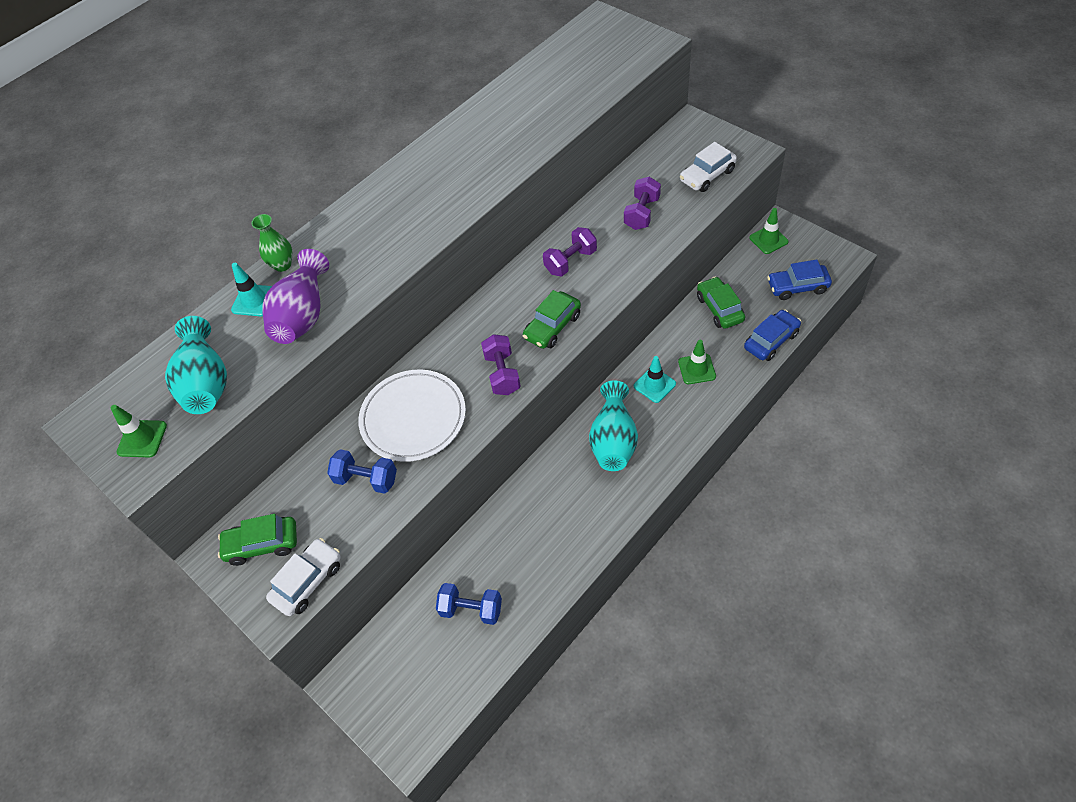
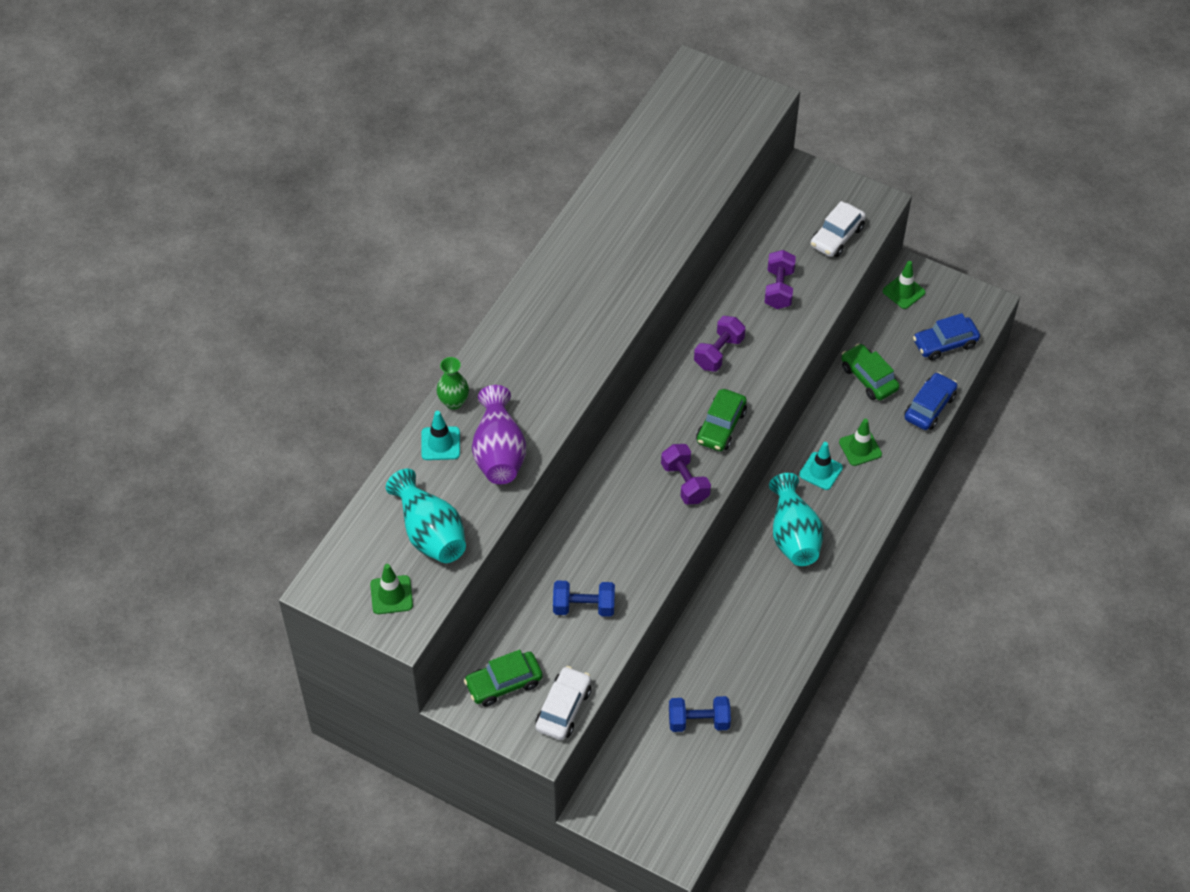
camera: 20 degrees left, 0 degrees up
white plate [358,370,466,462] -> none

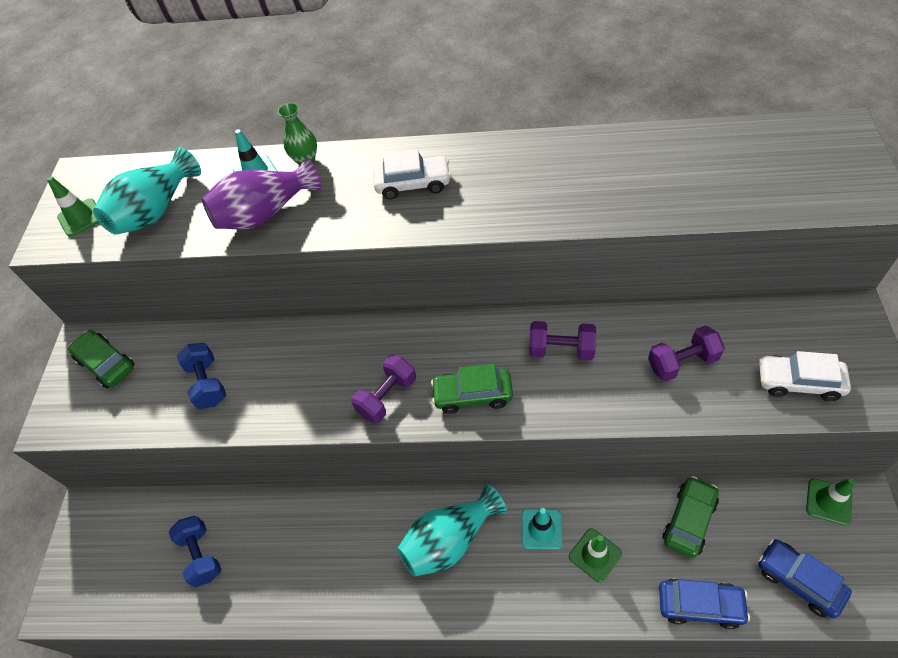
camera: 70 degrees right, 0 degrees up
white car [535,666,591,740] -> white car moved to [373,149,451,200]

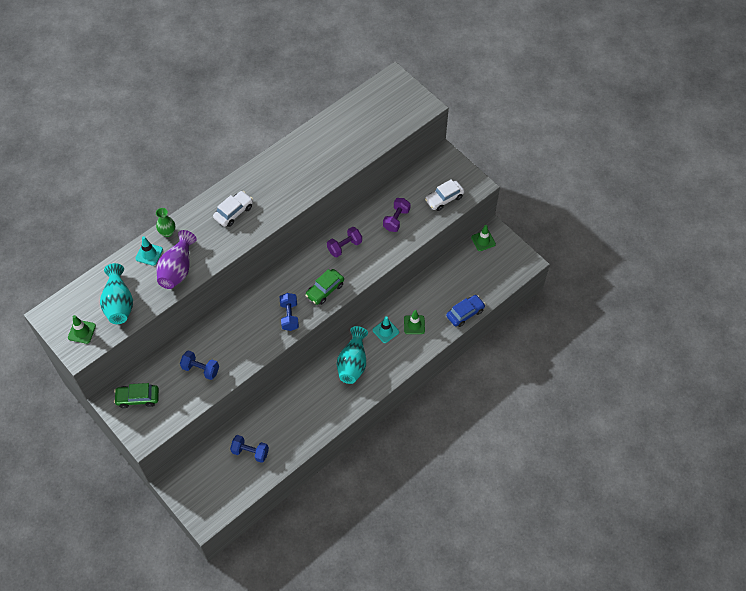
camera: 50 degrees left, 5 degrees up
purple dumbbell [351,355,416,423] -> blue dumbbell [280,293,299,331]
green car [663,476,719,558] -> none
blue car [758,539,852,618] -> none

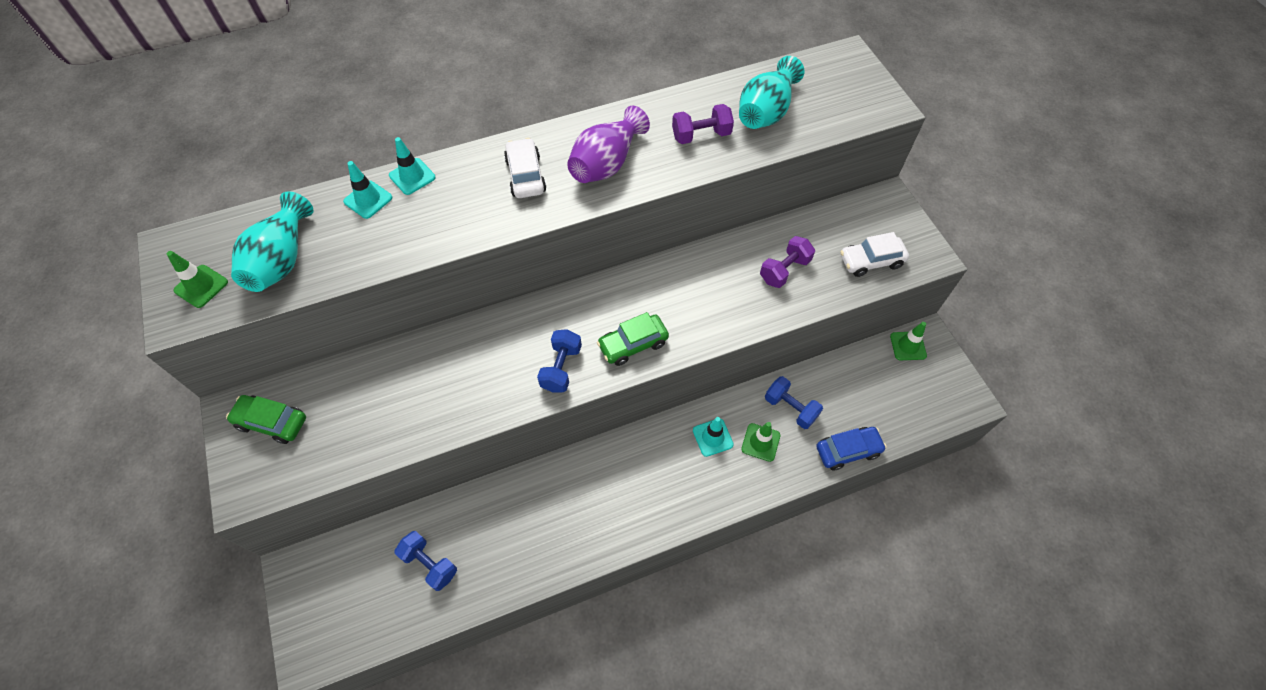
camera: 20 degrees right, 0 degrees up
green vase [156,208,175,237] -> turquoise traffic cone [389,137,436,195]
purple vase [157,230,197,289] -> purple vase moved to [567,106,650,183]
blue dumbbell [180,350,219,380] -> blue dumbbell moved to [765,376,823,429]
white car [213,191,253,227] -> white car turned 75 degrees counterclockwise [504,138,546,198]
purple dumbbell [327,227,362,257] -> purple dumbbell moved to [672,104,734,144]
turquoise vase [337,326,368,384] -> turquoise vase moved to [739,56,805,129]

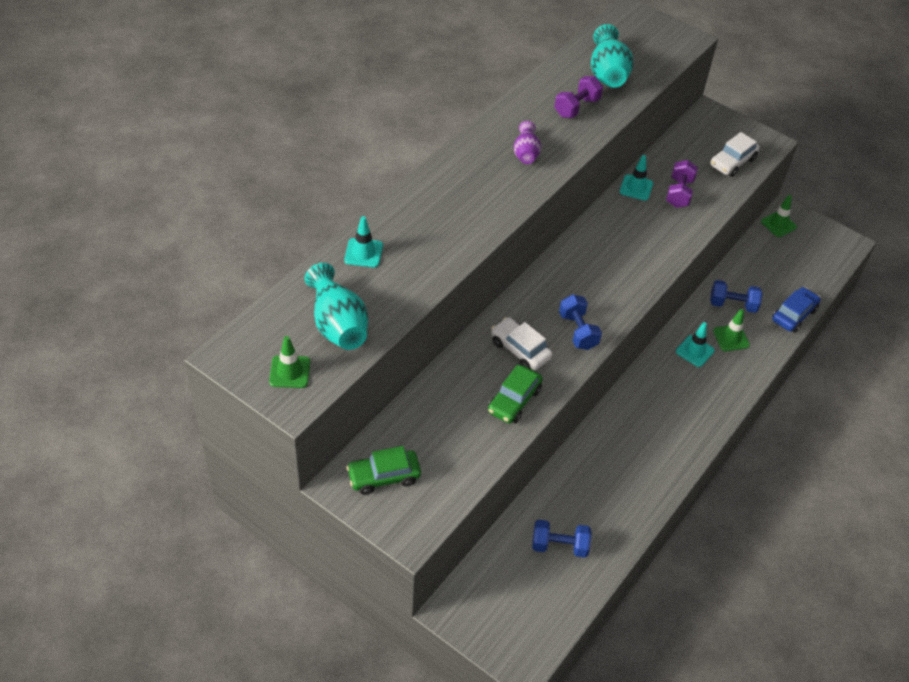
camera: 35 degrees left, 10 degrees down
turquoise traffic cone [389,137,436,195] -> turquoise traffic cone moved to [620,155,653,201]
white car [504,138,546,198] -> white car moved to [491,317,553,370]
purple vase [567,106,650,183] -> purple vase [514,121,541,164], size x0.61
green car [597,312,669,366] -> green car moved to [488,365,543,424]

